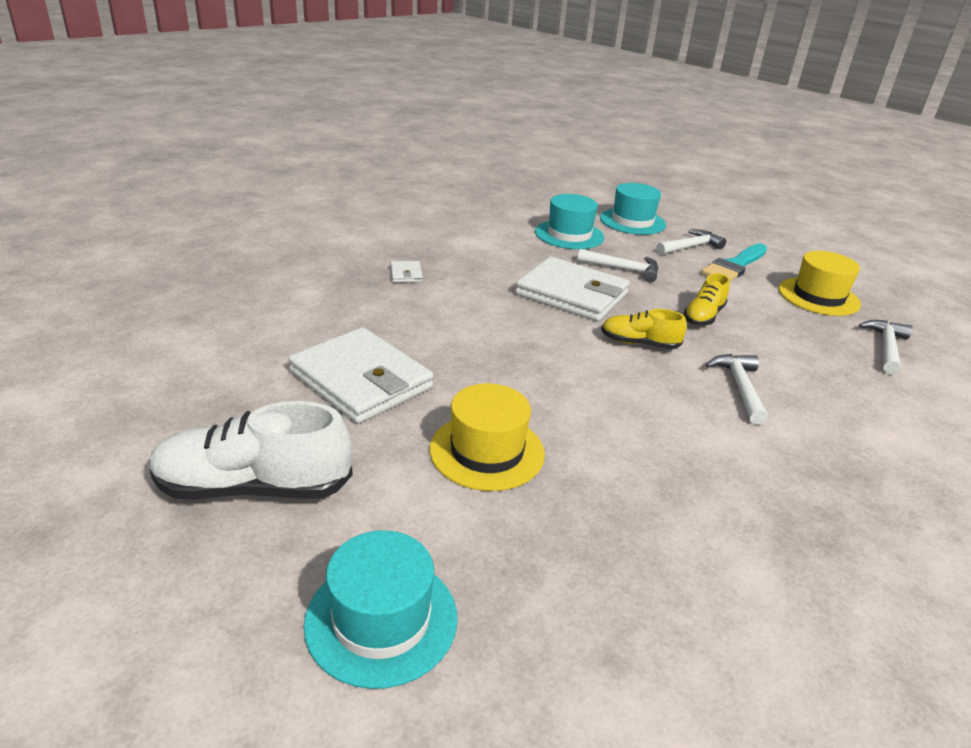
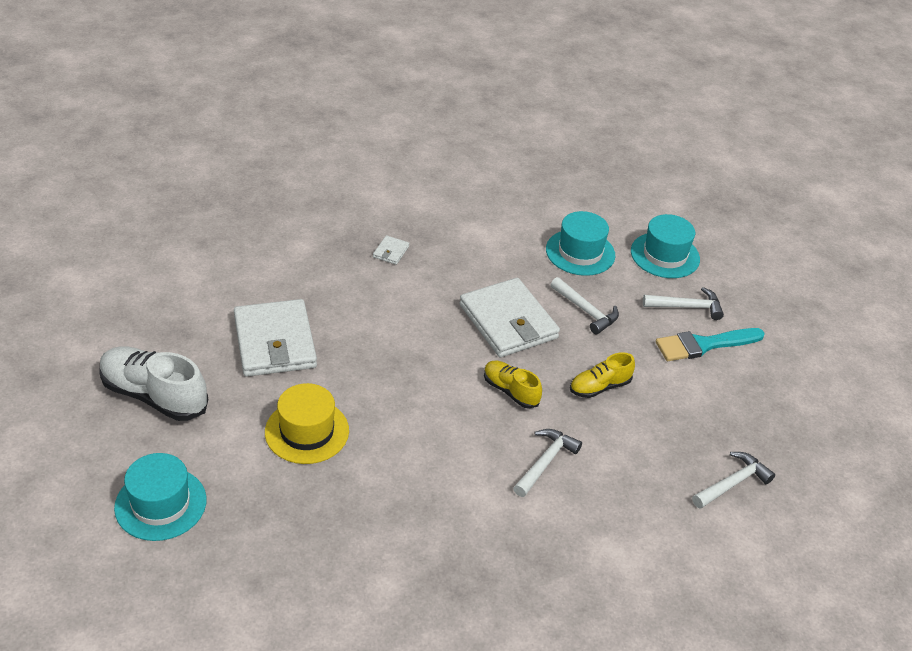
camera: 30 degrees right, 10 degrees up
yellow hat [779,251,861,316] -> none

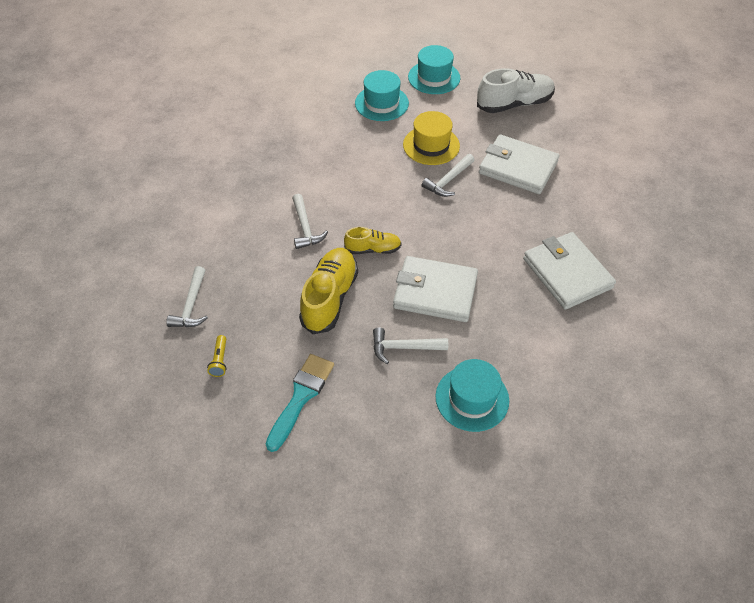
camera: 135 degrees right, 10 degrees up
white wallet [373,235,409,265] -> white wallet [523,232,616,310], size x2.48
yellow shoe [570,352,635,398] -> yellow shoe [299,248,358,334], size x1.73
turquoise hat [631,214,700,278] -> turquoise hat moved to [355,70,409,121]
white hammer [643,287,724,320] -> white hammer moved to [422,154,475,197]
none -> yellow flashlight [207,335,227,377]

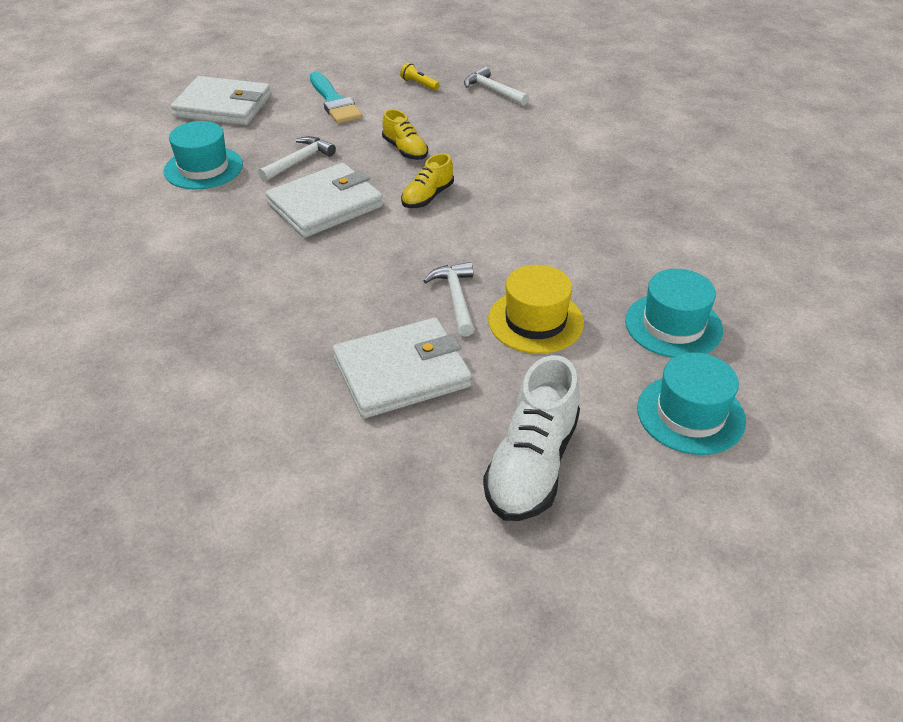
camera: 130 degrees right, 10 degrees down
white hammer [292,194,328,249] -> none
yellow shoe [299,248,358,334] -> yellow shoe [382,109,428,160], size x0.58
white wallet [523,232,616,310] -> white wallet moved to [171,76,271,125]

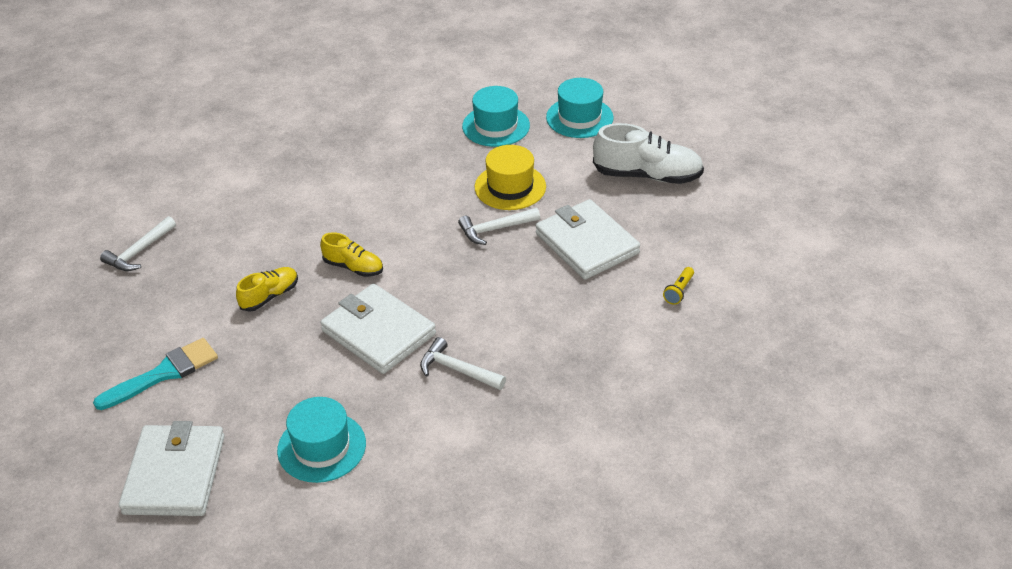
camera: 100 degrees left, 0 degrees up
white hammer [258,136,336,182] -> white hammer moved to [420,337,506,390]
yellow flashlight [400,63,439,91] -> yellow flashlight moved to [663,267,694,305]

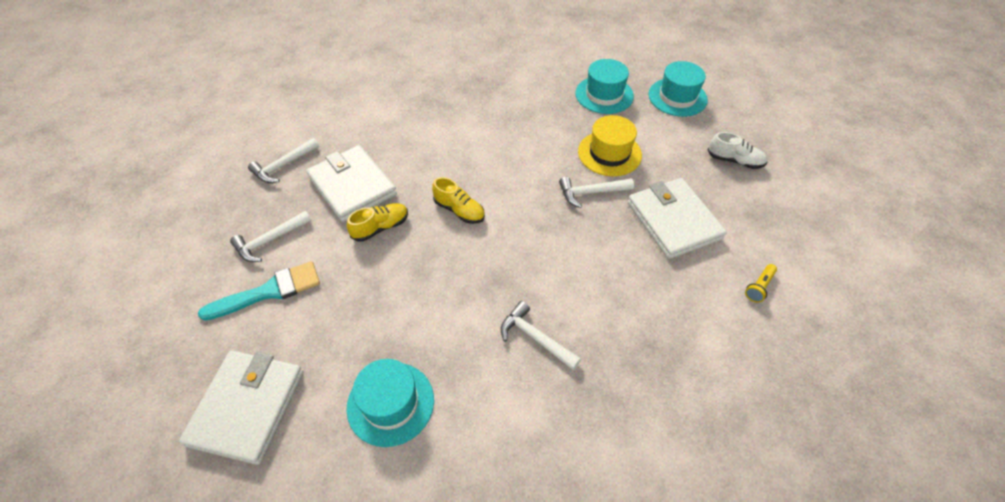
camera: 10 degrees right, 10 degrees up
white wallet [320,283,436,374] -> white wallet moved to [306,145,397,222]
white shoe [593,123,704,184] -> white shoe [708,132,767,169], size x0.58
none -> white hammer [230,211,312,262]

